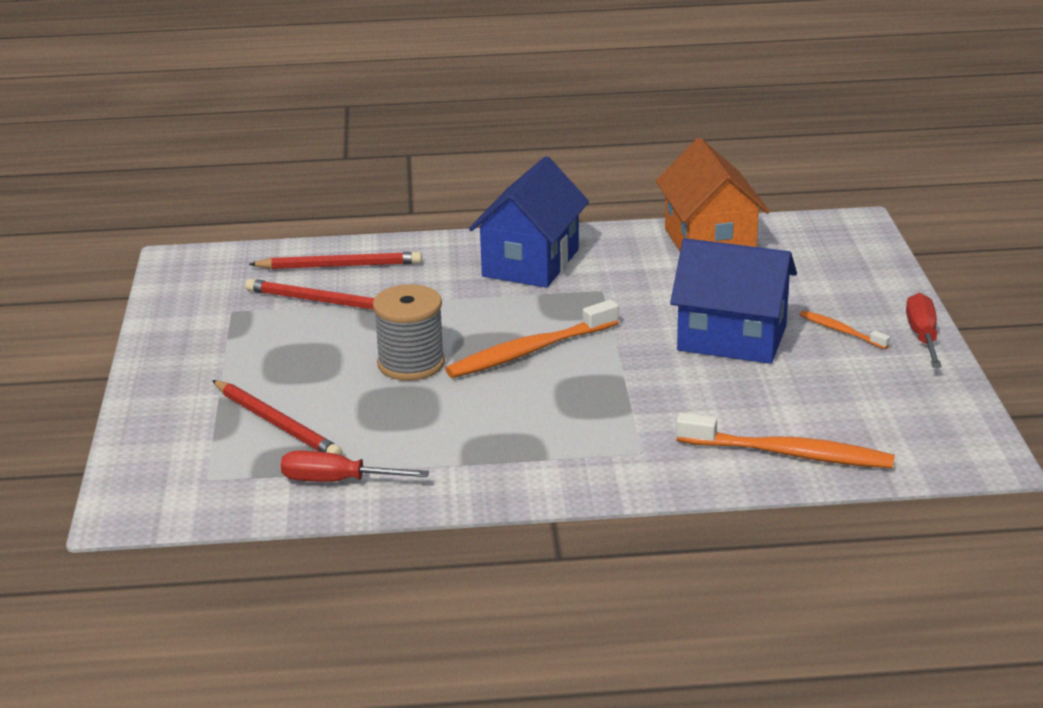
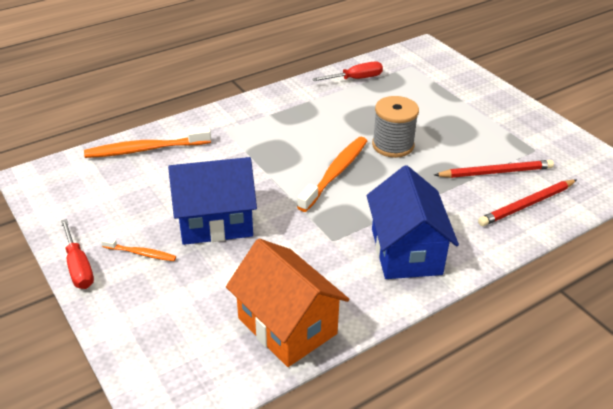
camera: 150 degrees right, 10 degrees up
red pencil [212,380,343,455] -> none

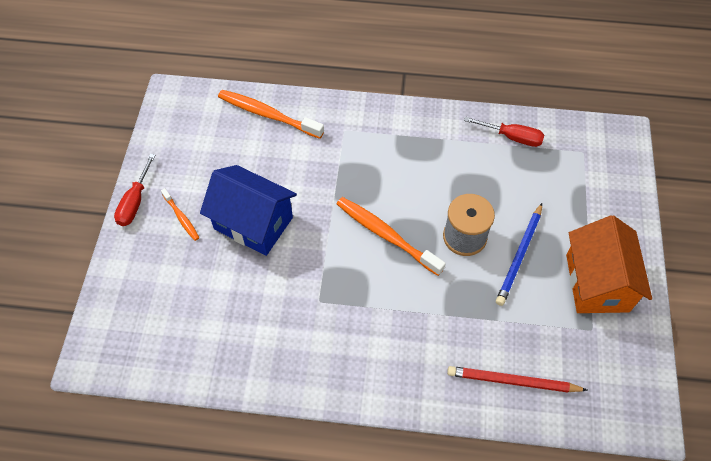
camera: 40 degrees right, 20 degrees up
orange house [226,238,349,367] -> orange house moved to [566,215,652,313]
orange toothbrush [297,137,367,212] -> orange toothbrush turned 120 degrees counterclockwise [337,197,446,276]
blue house [367,165,459,279] -> none
red pencil [434,160,554,178] -> none
none -> blue pencil [496,203,542,306]

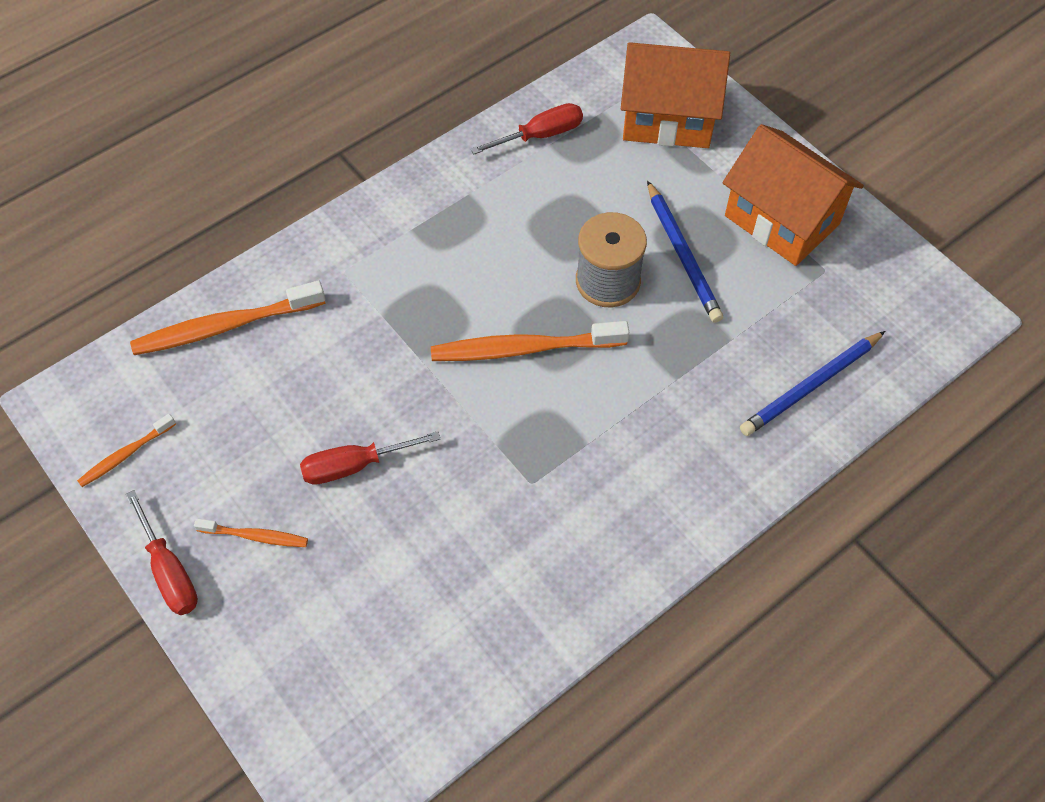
camera: 45 degrees left, 0 degrees up
blue house [200,165,297,256] -> red screwdriver [300,431,440,485]
red pencil [447,366,587,392] -> blue pencil [740,331,885,436]
none -> orange toothbrush [77,414,176,487]
none -> orange house [621,42,730,148]

